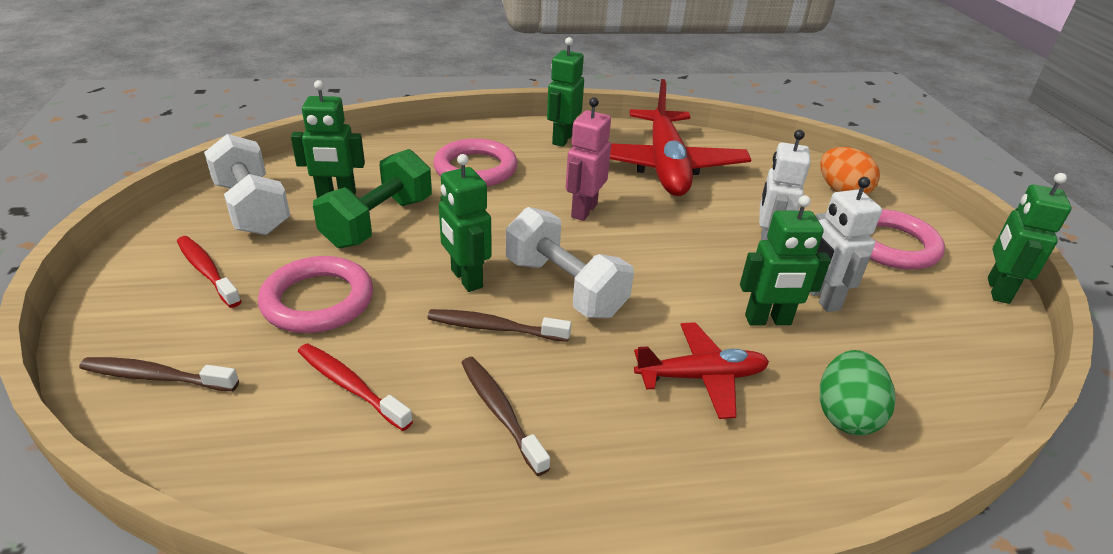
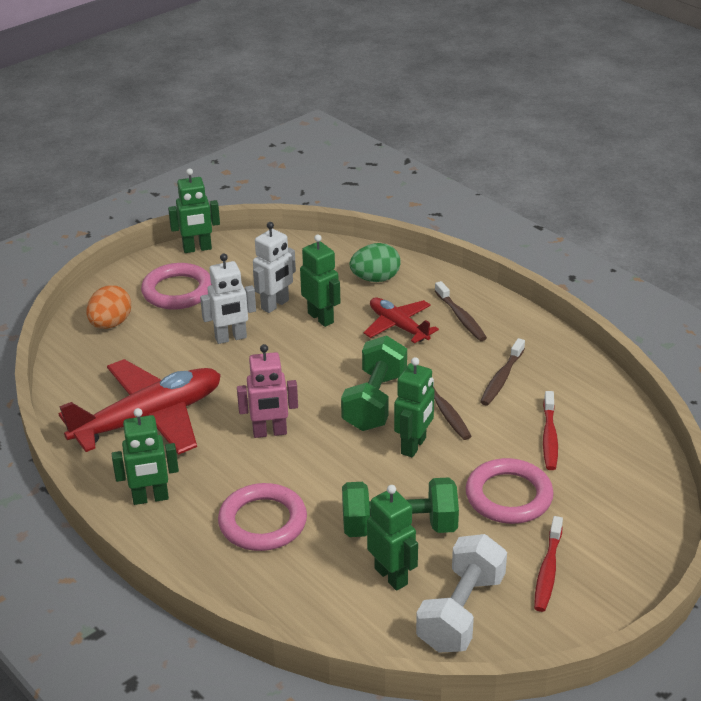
camera: 120 degrees left, 0 degrees up
brown toothbrush [79,357,239,391] -> brown toothbrush moved to [435,281,487,341]
white dumbbell [506,207,634,318] -> green dumbbell [341,335,407,431]

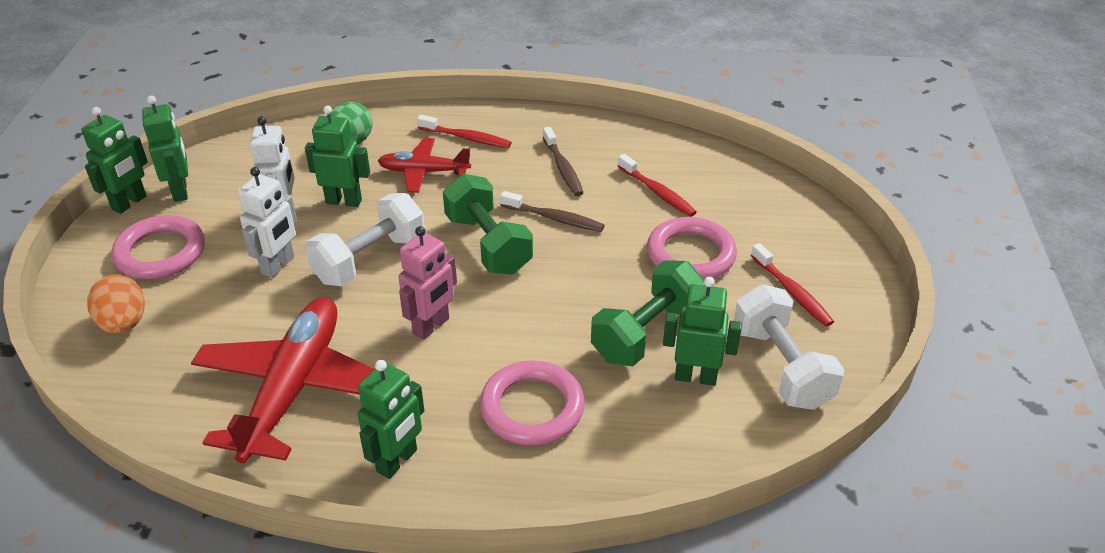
camera: 45 degrees left, 5 degrees up
green robot [394,357,434,457] -> green robot moved to [142,96,188,202]
brown toothbrush [435,281,487,341] -> red toothbrush [417,115,512,148]
none -> white dumbbell [305,193,425,286]

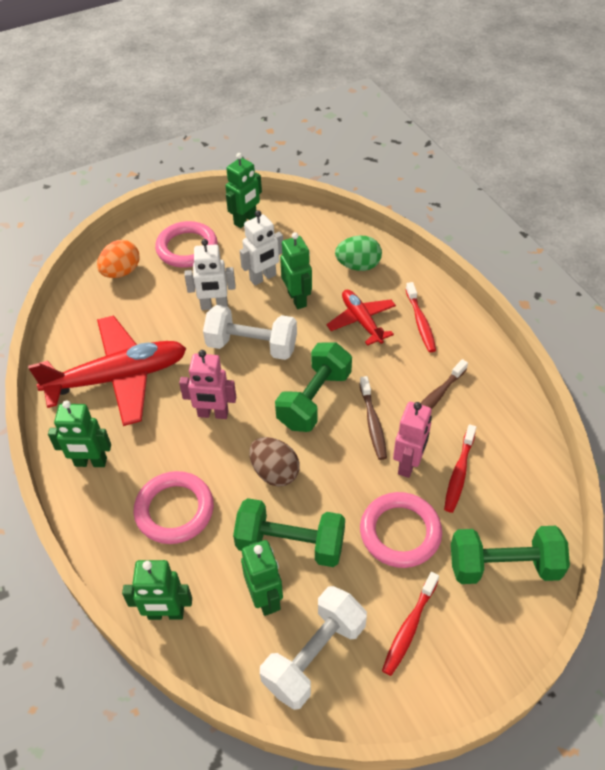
camera: 60 degrees right, 10 degrees up
green robot [81,107,148,214] -> green robot moved to [122,560,192,620]
none -> brown egg [249,437,300,486]
none -> pink robot [393,402,432,478]
none -> green dumbbell [451,526,570,584]

